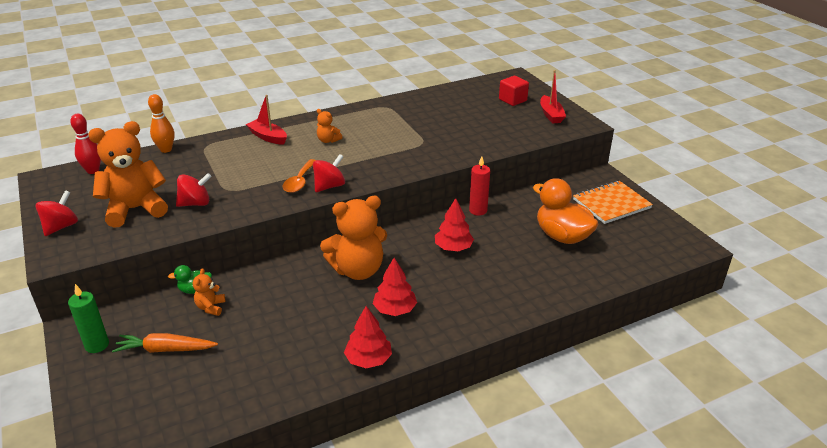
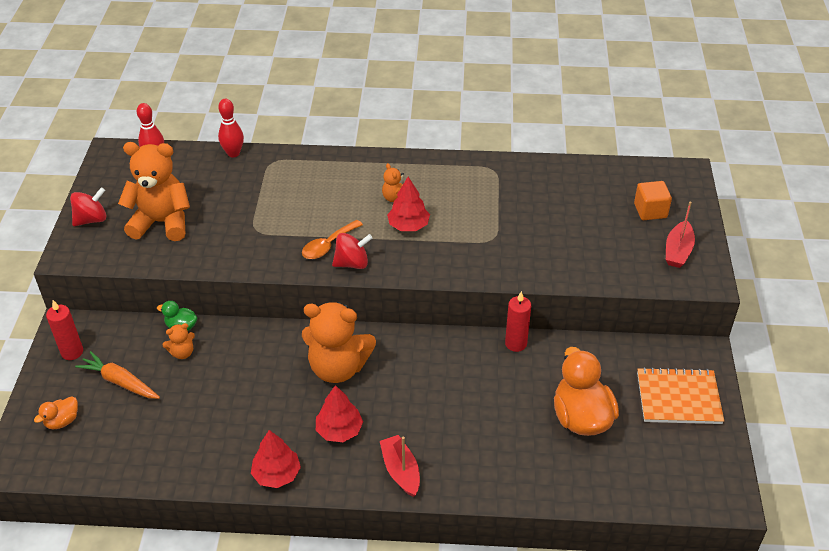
camera: 30 degrees right, 10 degrees up
green candle [68,284,109,353] -> red candle [46,300,83,360]
orange bowling pin [148,94,174,153] -> red bowling pin [218,99,244,157]
red spinning top [176,173,211,207] -> none
orange teddy bear [193,268,225,316] -> orange teddy bear turned 150 degrees counterclockwise [163,323,195,359]
red boat [246,95,287,145] -> red boat moved to [380,435,420,497]
red tree [435,198,474,251] -> red tree moved to [387,177,430,231]
red cube [499,76,529,106] -> orange cube [634,181,672,220]
none -> orange duck [34,396,78,429]

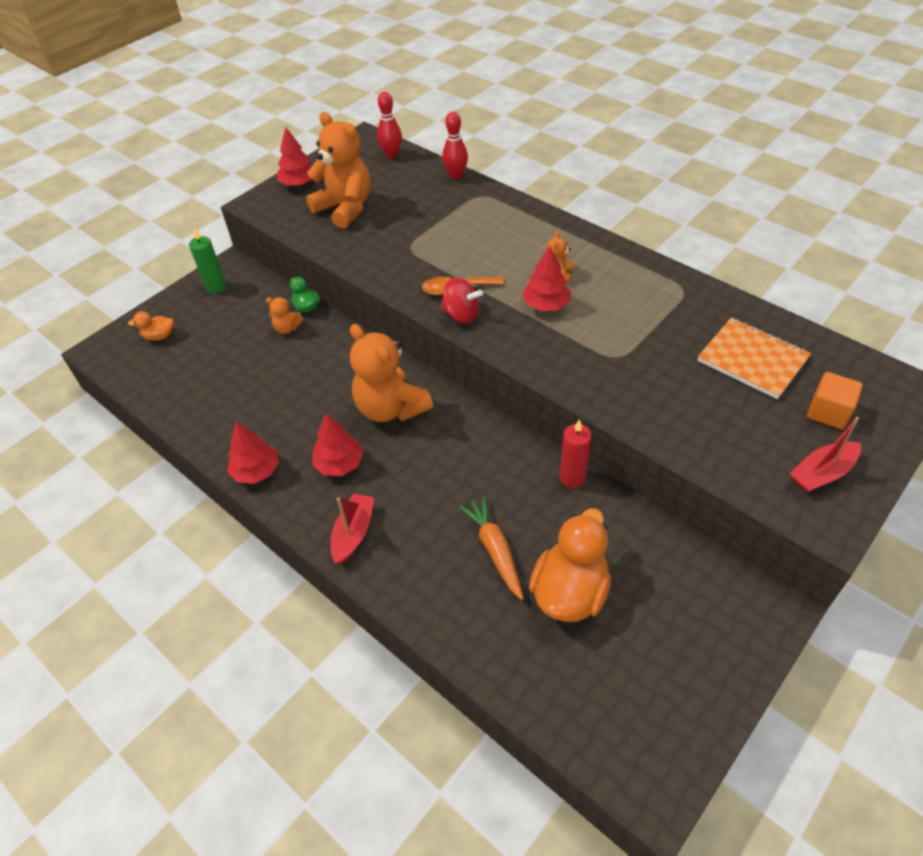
camera: 40 degrees right, 5 degrees up
red candle [46,300,83,360] -> green candle [189,228,226,294]
red spinning top [70,187,107,226] -> red tree [277,127,312,186]
orange carrot [75,351,160,399] -> orange carrot moved to [459,496,524,600]
orange notebook [637,367,724,424] -> orange notebook moved to [697,317,811,399]

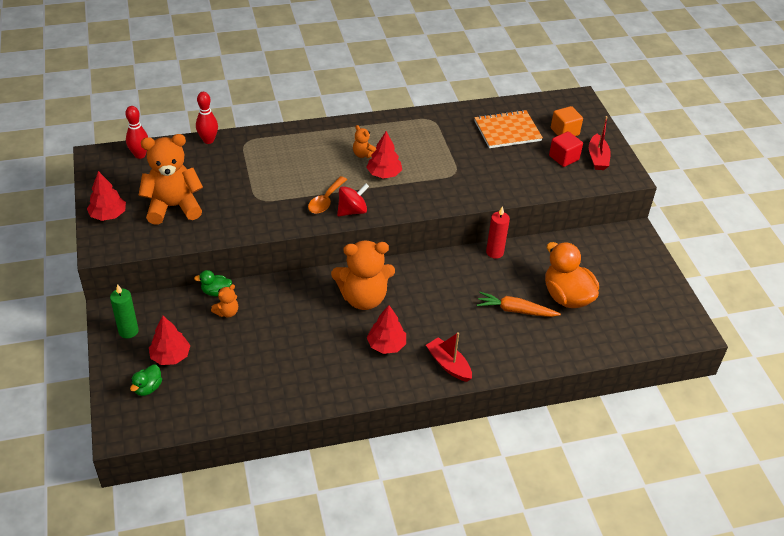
camera: 60 degrees left, 5 degrees down
orange duck [128,311,174,341] -> green duck [130,365,162,396]
red tree [227,422,279,484] -> red tree moved to [149,316,191,365]
none -> red cube [549,131,583,167]

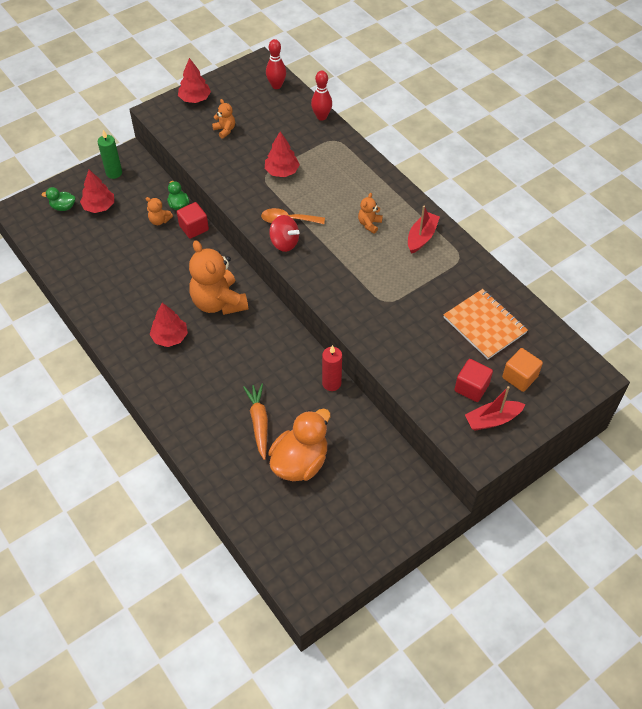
camera: 70 degrees right, 10 degrees up
orange teddy bear [139,134,203,225] -> orange teddy bear [212,99,235,139], size x0.45
red tree [366,131,402,179] -> red tree moved to [265,131,300,177]
red boat [426,332,472,382] -> red boat moved to [408,206,440,254]
none -> red cube [177,202,209,239]

